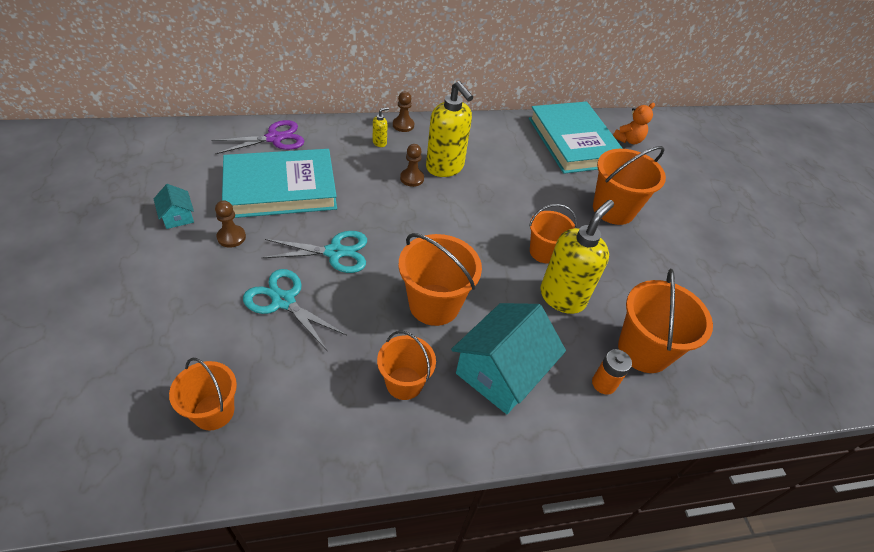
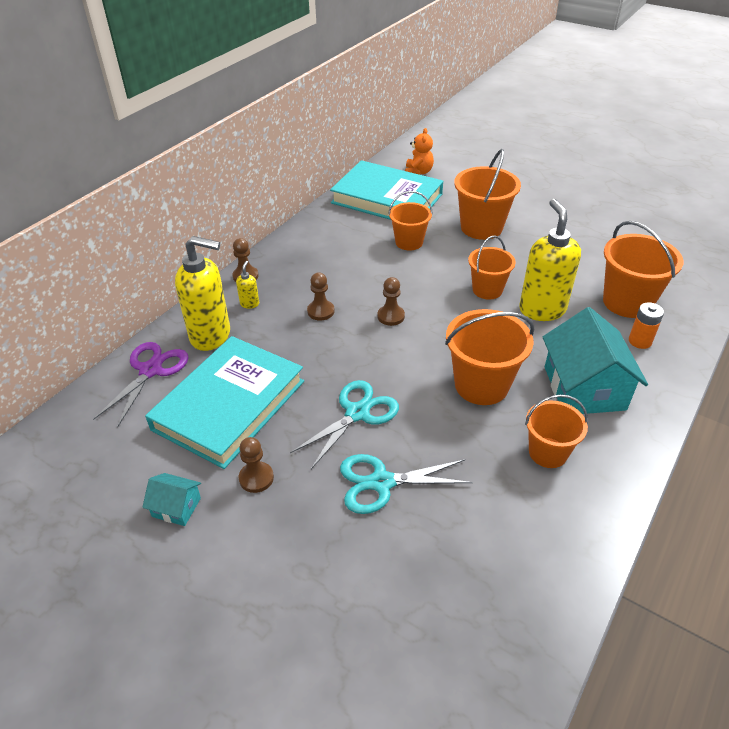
camera: 40 degrees left, 5 degrees down
orange bucket [169,358,237,430] -> orange bucket moved to [388,191,433,251]
yellow soap dispenser [426,81,473,177] -> yellow soap dispenser moved to [175,236,230,351]
none -> brown pawn [377,277,405,326]

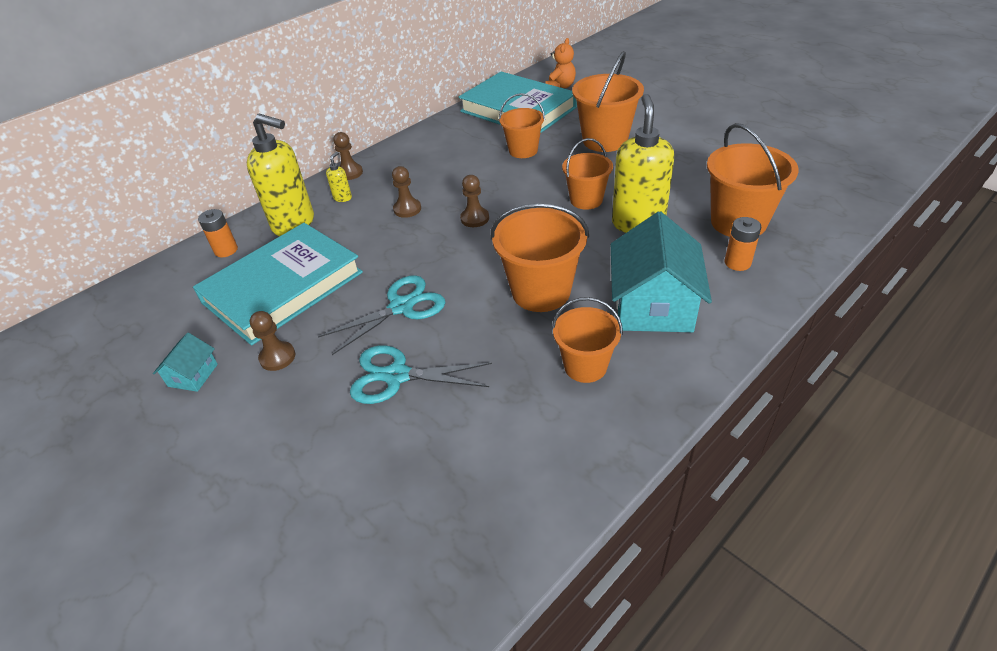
camera: 15 degrees right, 0 degrees up
purple scissors [93,342,189,428] -> orange battery [198,209,238,257]
turquoise house [142,473,201,526] -> turquoise house turned 75 degrees clockwise [153,333,218,392]

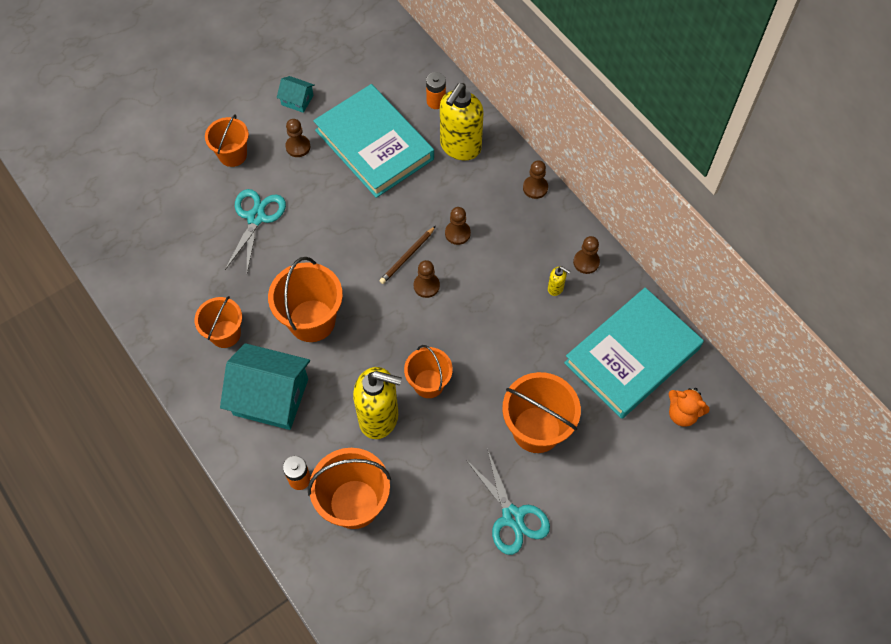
camera: 95 degrees right, 20 degrees up
turquoise scissors [318,275,445,355] -> turquoise scissors moved to [466,448,550,555]
yellow soap dispenser [326,152,352,202] -> yellow soap dispenser moved to [548,266,570,296]
orange bucket [499,93,545,158] -> orange bucket moved to [205,114,249,167]
none -> brown pencil [379,226,436,284]
none -> brown pawn [573,236,600,274]

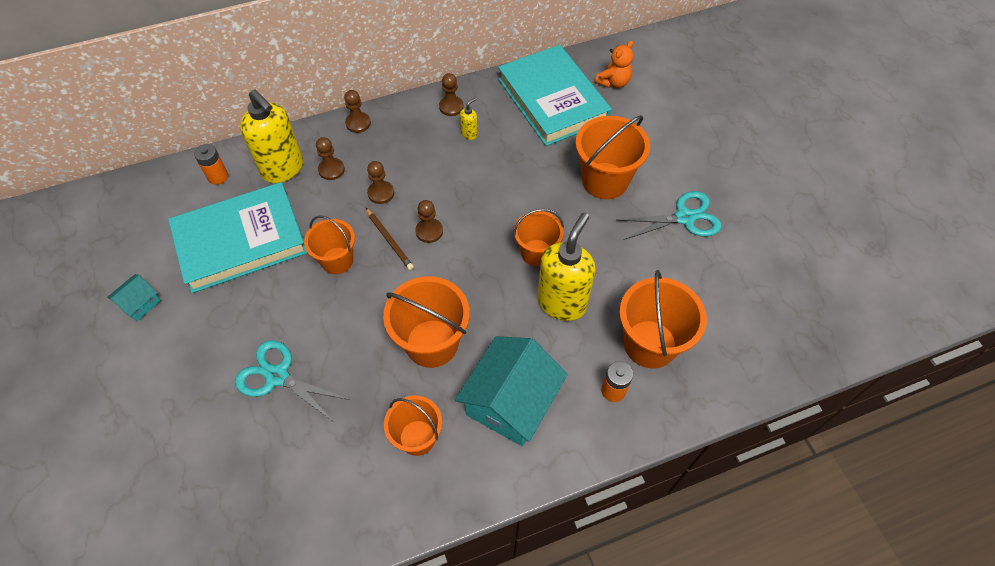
camera: 75 degrees left, 5 degrees down
orange bucket [205,114,249,167] -> orange bucket moved to [304,215,355,274]
brown pawn [285,119,310,157] -> brown pawn moved to [316,137,345,180]

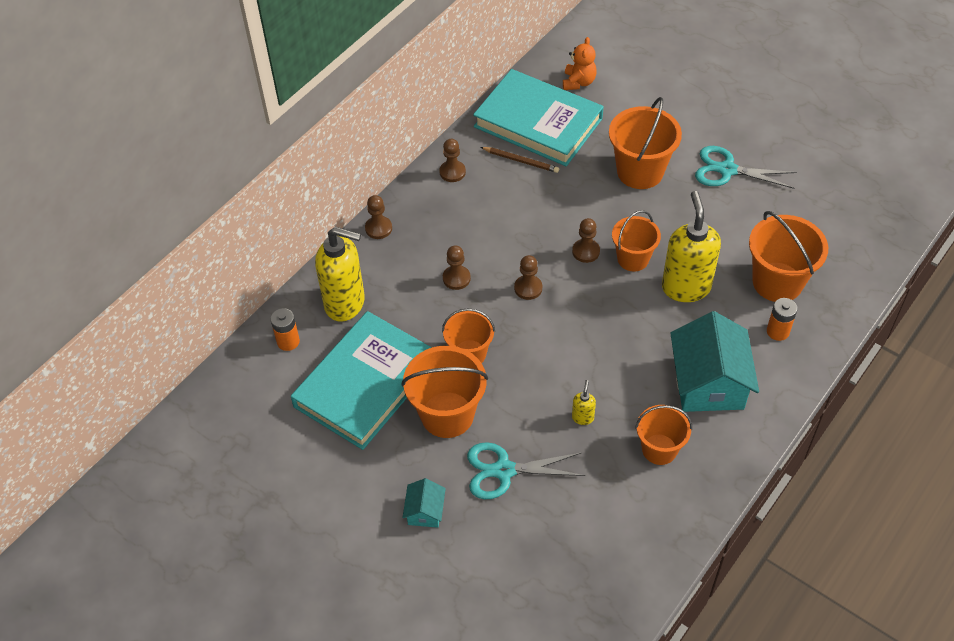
camera: 30 degrees left, 5 degrees down
turquoise house [107,274,161,321] -> turquoise house moved to [402,478,446,528]
brown pawn [316,137,345,180] -> brown pawn moved to [572,218,600,263]
brown pencil [366,208,414,270] -> brown pencil moved to [481,147,559,173]
orange bucket [383,276,470,368] -> orange bucket moved to [401,346,488,438]
yellow soap dispenser [460,98,478,140] -> yellow soap dispenser moved to [572,380,596,425]
turquoise scissors [617,191,721,240] -> turquoise scissors turned 120 degrees counterclockwise [695,146,797,189]

